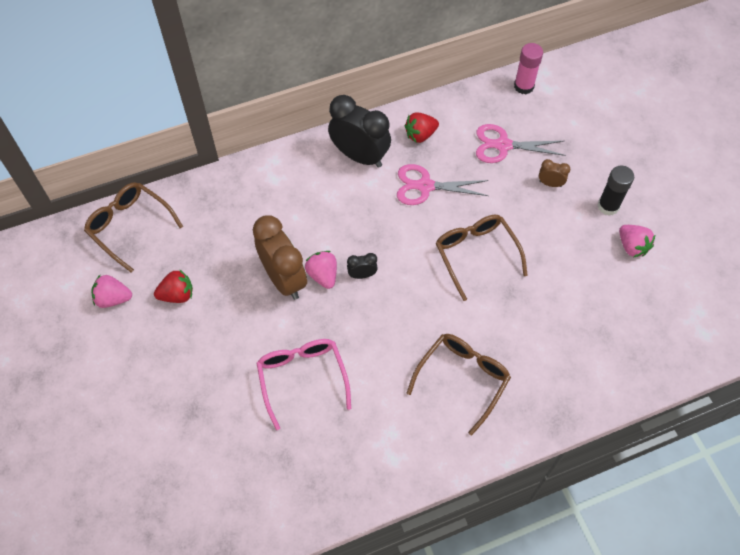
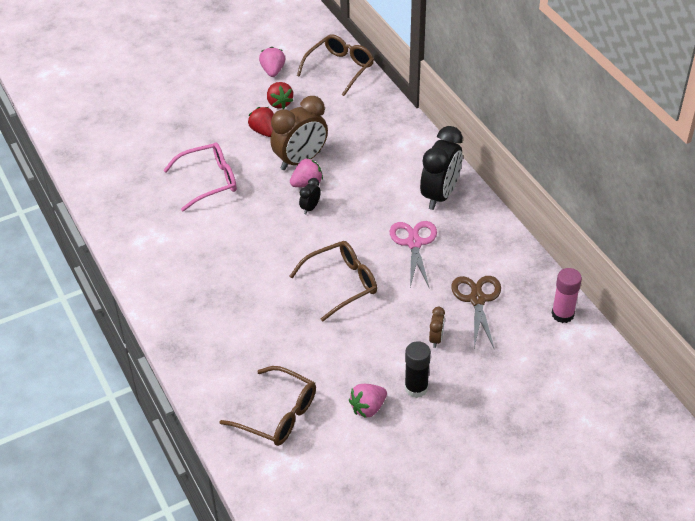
camera: 85 degrees right, 15 degrees down
black clock [347,253,378,279] -> black clock turned 135 degrees counterclockwise [299,178,321,214]
red strawberry [405,113,439,143] -> red strawberry moved to [248,107,274,137]
brown glasses [407,334,511,435] -> brown glasses moved to [219,366,316,446]
pink scissors [476,124,565,163] -> brown scissors [451,276,501,348]

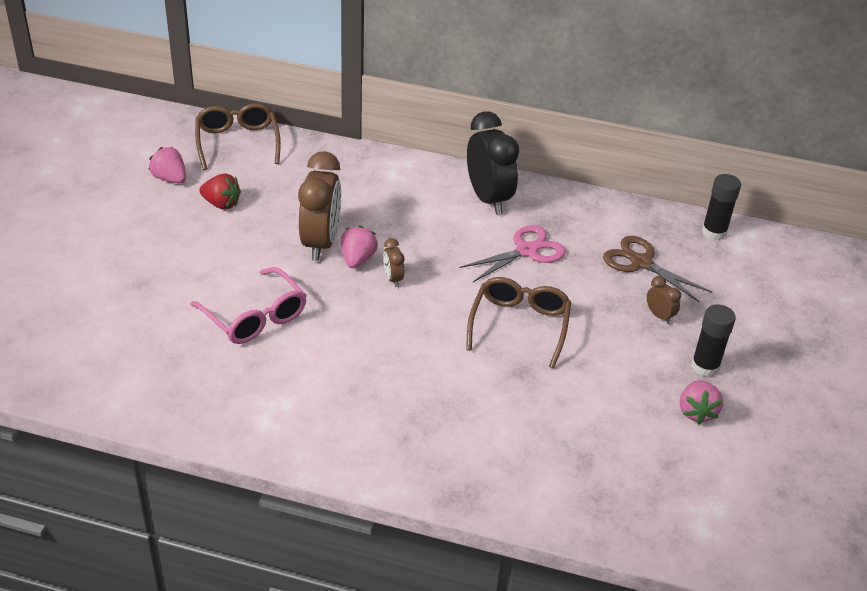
camera: 50 degrees left, 5 degrees down
pink glasses [163,142,237,212] -> pink glasses turned 120 degrees clockwise [190,267,307,344]
brown glasses [219,366,316,446] -> none
red strawberry [248,107,274,137] -> none
black clock [299,178,321,214] -> brown clock [383,238,404,287]
pink scissors [390,221,437,289] -> pink scissors turned 105 degrees clockwise [459,225,566,282]
pink glue stick [552,268,582,323] -> black glue stick [702,174,741,240]

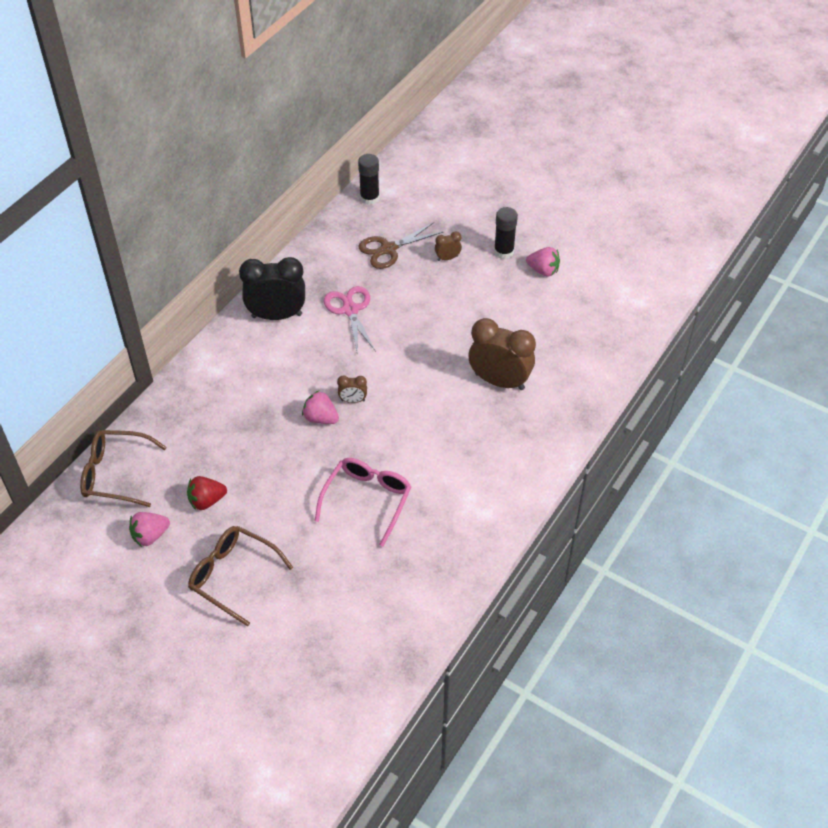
camera: 70 degrees left, 10 degrees up
pink glasses [190,267,307,344] -> pink glasses turned 45 degrees counterclockwise [315,458,412,546]
red strawberry [199,174,241,210] -> red strawberry turned 150 degrees counterclockwise [187,476,227,510]
brown clock [298,151,341,261] -> brown clock moved to [469,318,536,390]
brown glasses [466,277,571,368] -> brown glasses moved to [188,526,293,626]

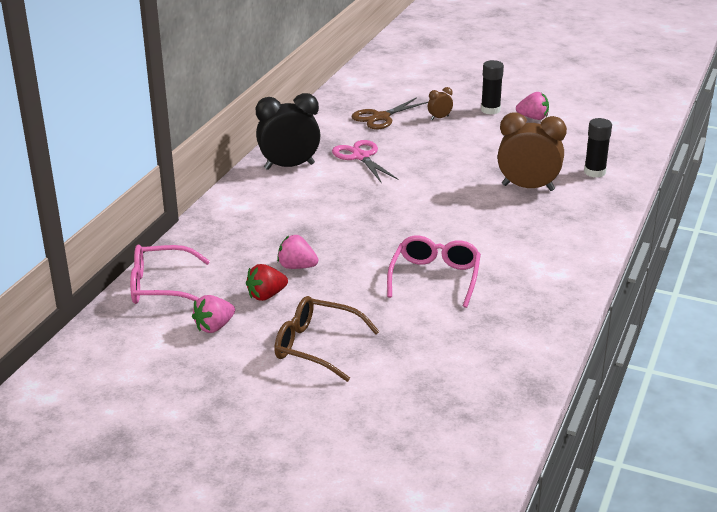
camera: 10 degrees left, 20 degrees down
brown glasses [80,430,167,507] -> pink glasses [130,244,210,304]
pink strawberry [302,391,339,424] -> pink strawberry moved to [277,235,318,269]
brown clock [337,376,367,403] -> none
black glue stick [358,154,380,205] -> black glue stick moved to [584,118,612,178]

